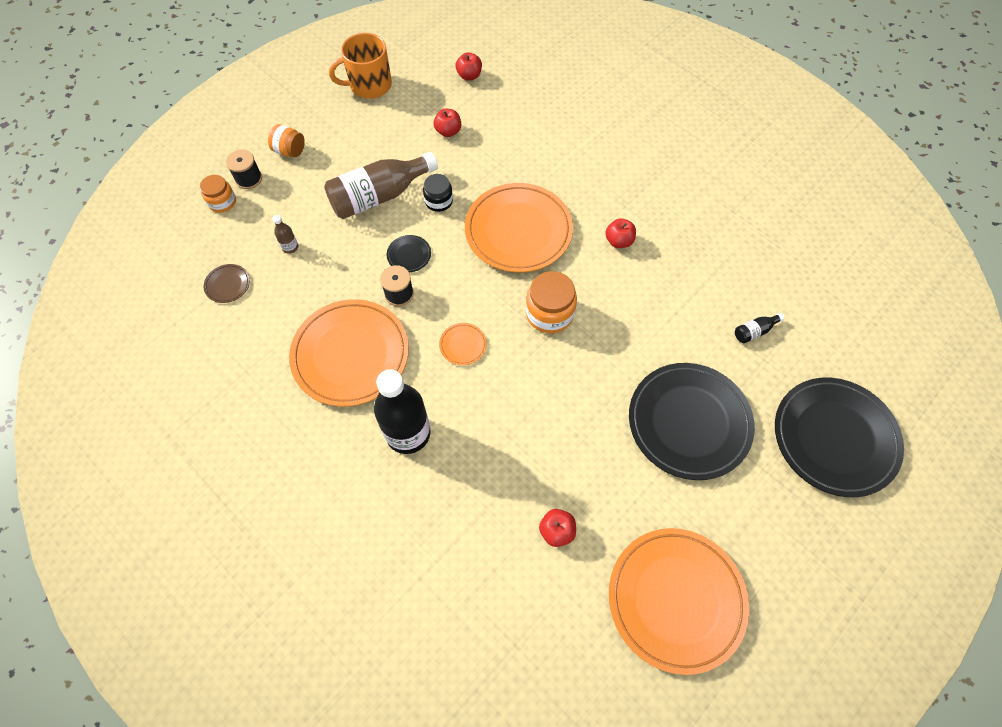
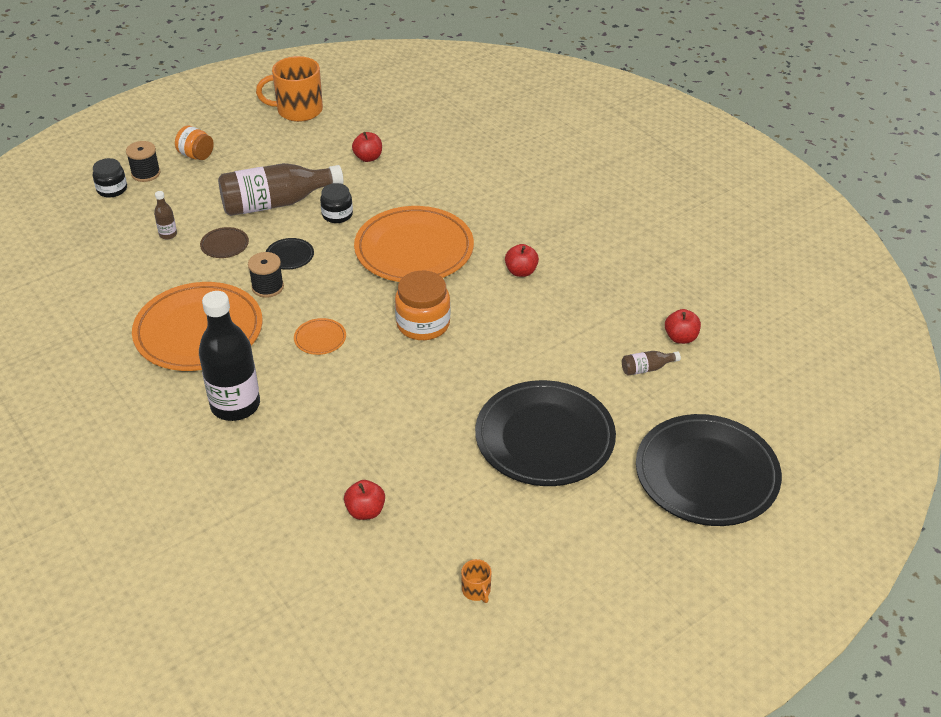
camera: 10 degrees right, 20 degrees down
orange jar [200,175,236,213] -> black jar [93,158,127,198]
brown plate [204,264,250,303] -> brown plate moved to [200,227,249,258]
red apple [455,52,482,80] -> red apple moved to [665,309,701,344]
orange plate [609,528,749,675] -> orange mug [461,559,492,603]
black bottle [735,313,785,343] -> brown bottle [622,351,681,376]

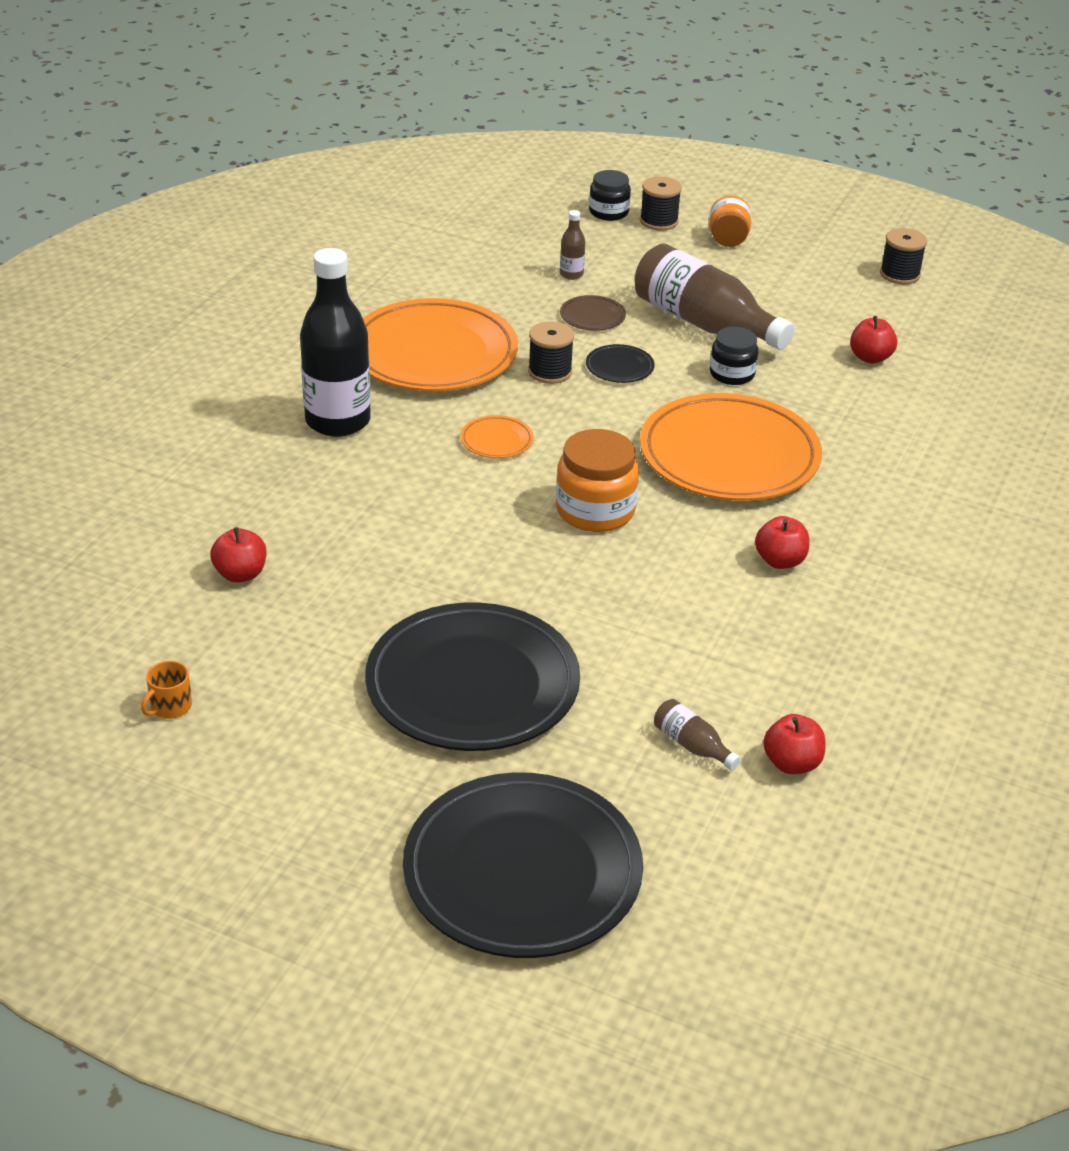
camera: 60 degrees right, 5 degrees down
orange mug [256,56,323,122] -> black spool [880,228,927,285]

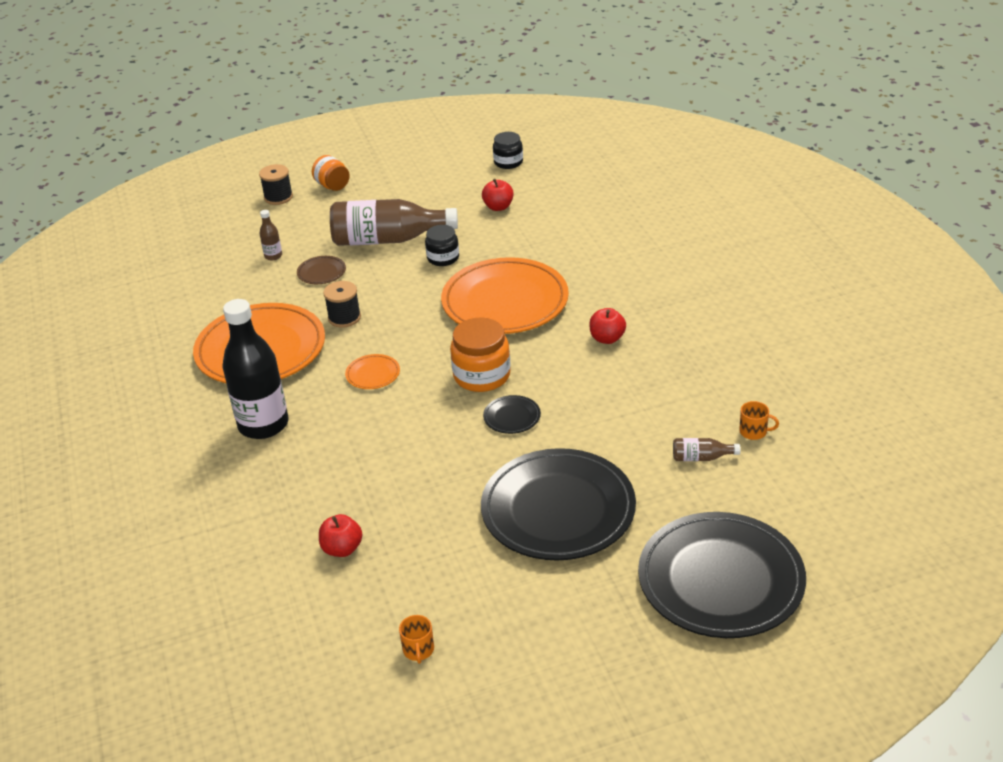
camera: 40 degrees left, 0 degrees up
black plate [586,344,654,383] -> black plate moved to [483,395,541,434]
black jar [589,170,631,221] -> black jar moved to [493,132,523,169]
red apple [763,714,825,774] -> orange mug [739,401,779,440]
black spool [880,228,927,285] -> none

